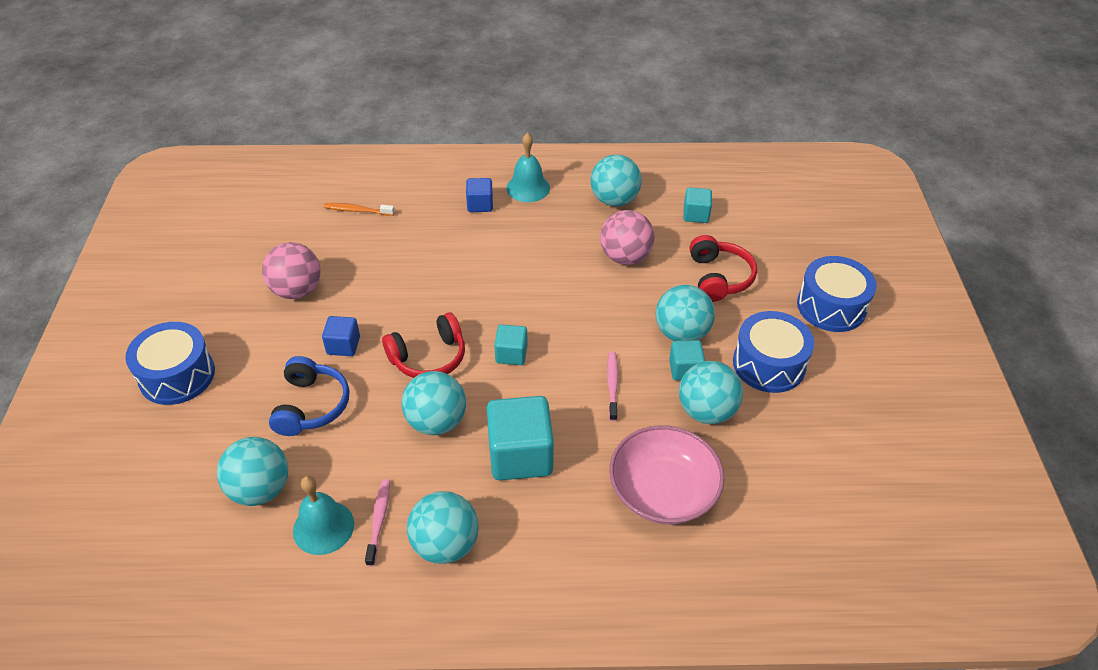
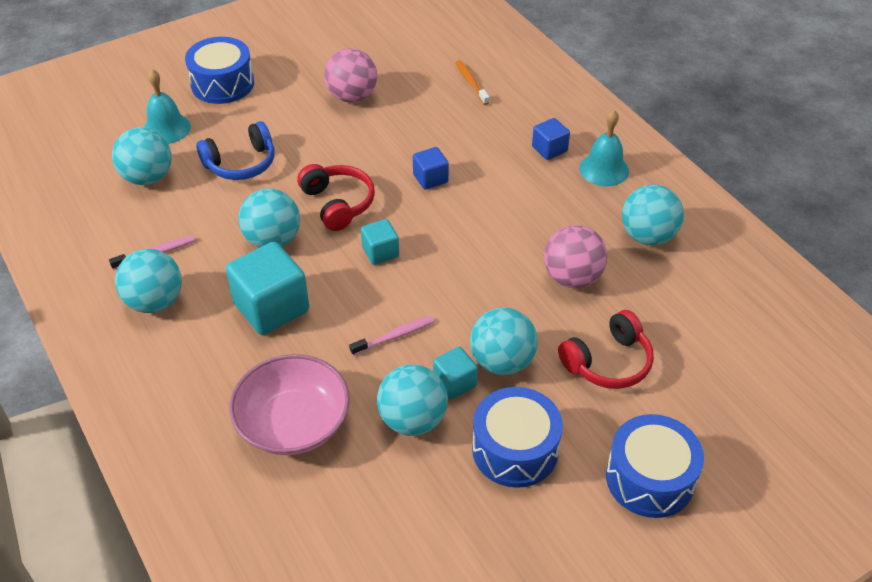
camera: 60 degrees right, 0 degrees up
turquoise bell [293,476,354,555] -> turquoise bell moved to [144,69,191,144]
blue cube [322,316,360,356] -> blue cube moved to [413,147,449,190]
red headphones [382,312,465,378] -> red headphones turned 150 degrees counterclockwise [297,164,375,231]
turquoise cube [683,187,712,223] -> none

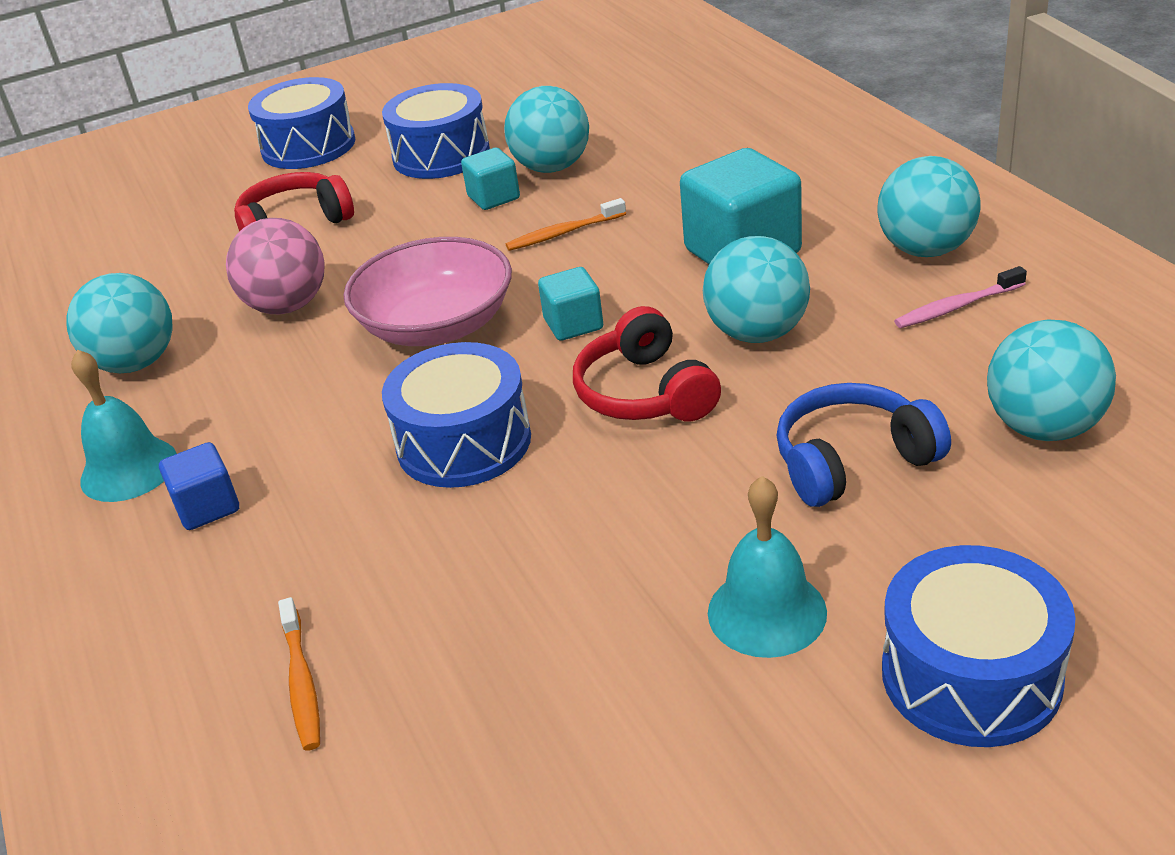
camera: 170 degrees left, 10 degrees down
turquoise bell [144,69,191,144] -> turquoise bell moved to [708,476,827,658]
pink bowl [229,354,350,455] -> pink bowl moved to [343,237,512,346]
pink ball [324,48,377,102] -> none
pink toothbrush [349,316,435,356] -> orange toothbrush [506,198,626,251]
blue cube [413,147,449,190] -> blue drum [382,342,531,488]
turquoise ball [470,307,538,375] -> none

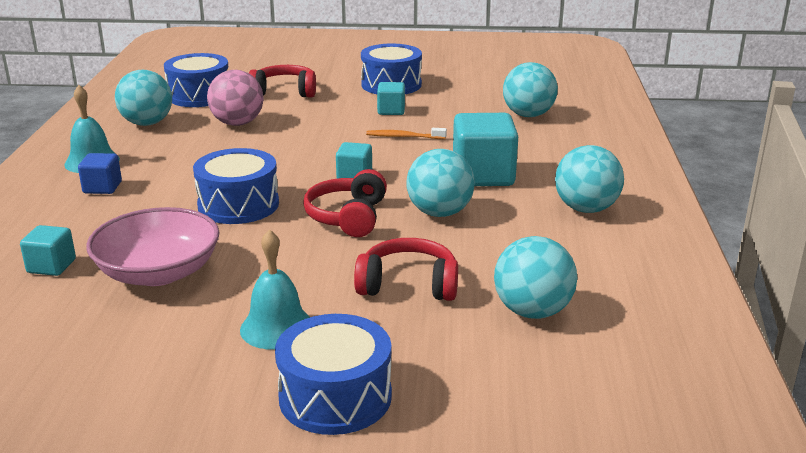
camera: 25 degrees right, 10 degrees down
blue drum [248,77,356,169] -> blue drum moved to [164,53,228,107]
orange toothbrush [278,597,320,751] -> turquoise cube [20,225,76,276]
pink bowl [343,237,512,346] -> pink bowl moved to [86,207,220,286]
turquoise ball [504,86,589,173] -> turquoise ball moved to [503,62,558,117]
blue headphones [776,383,951,507] -> red headphones [354,238,458,301]
pink toothbrush [894,266,1027,328] -> none

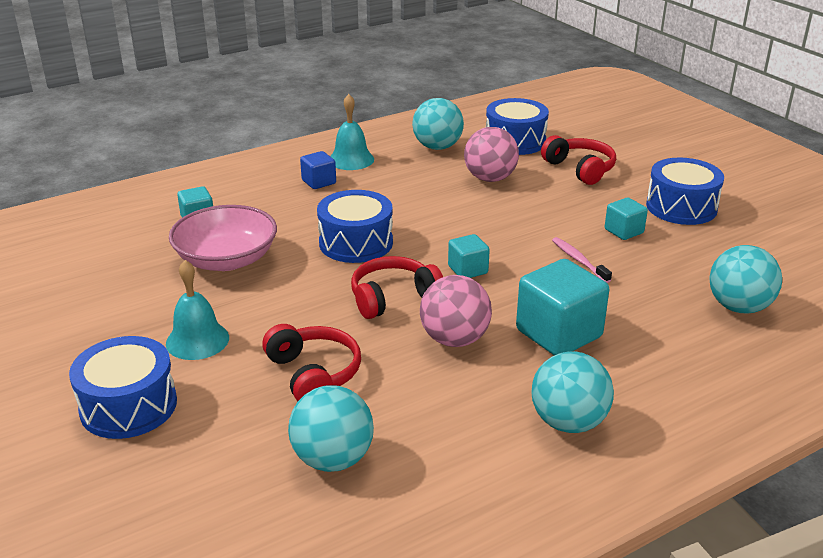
camera: 55 degrees right, 5 degrees up
orange toothbrush [366,128,447,139] -> pink toothbrush [552,237,612,283]
turquoise ball [407,149,475,217] -> pink ball [420,275,492,347]

